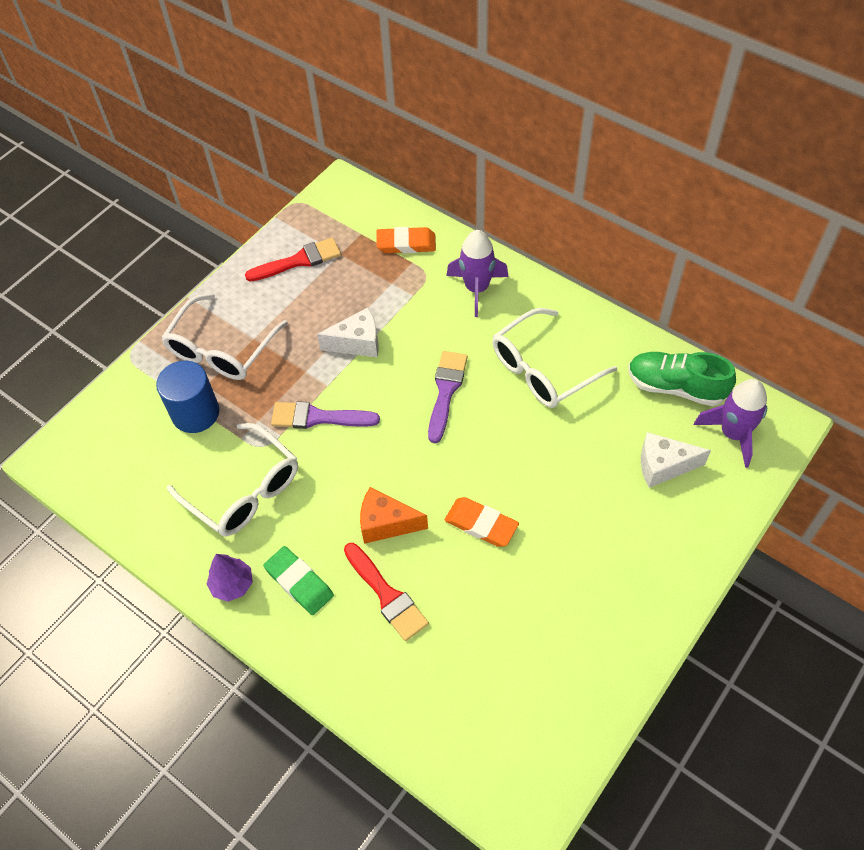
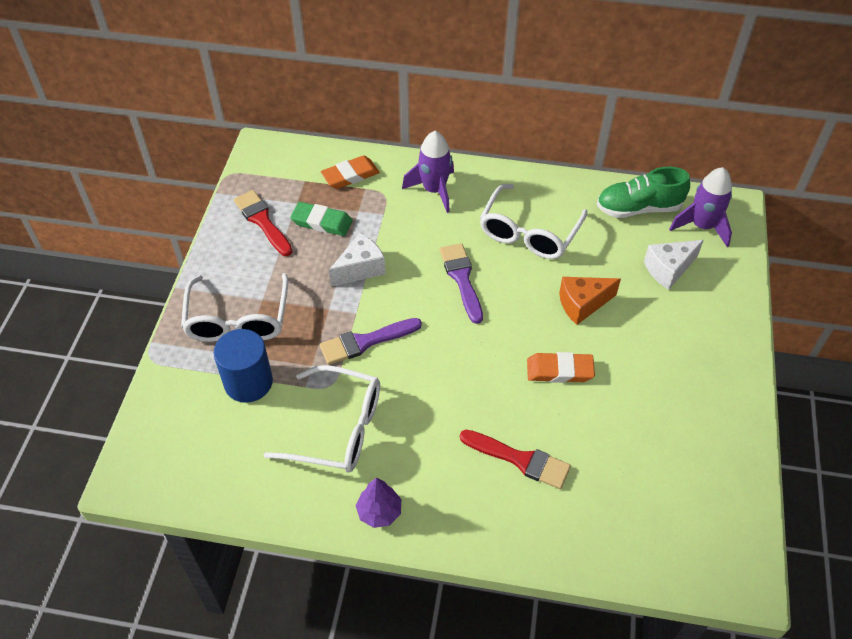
camera: 30 degrees left, 5 degrees down
red brush [245,237,341,282] -> red brush turned 75 degrees counterclockwise [233,190,292,256]
green eraser [263,546,334,615] -> green eraser moved to [290,202,353,236]
orange cheese [360,487,428,544] -> orange cheese moved to [559,277,621,325]

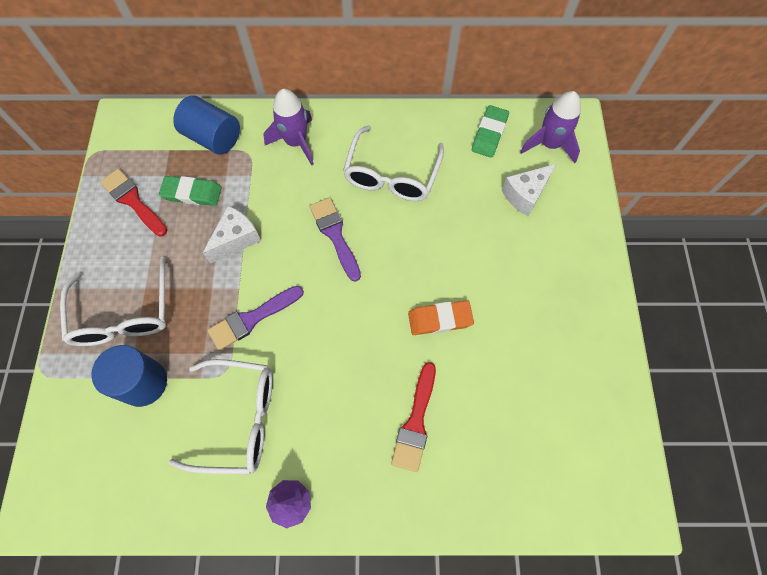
camera: 10 degrees left, 15 degrees up
orange eraser [321,156,380,189] -> blue cylinder [173,95,240,155]
red brush [460,430,571,489] -> red brush turned 90 degrees clockwise [391,362,436,472]
orange cheese [559,277,621,325] -> none
green shoe [597,167,690,218] -> green eraser [472,105,509,158]

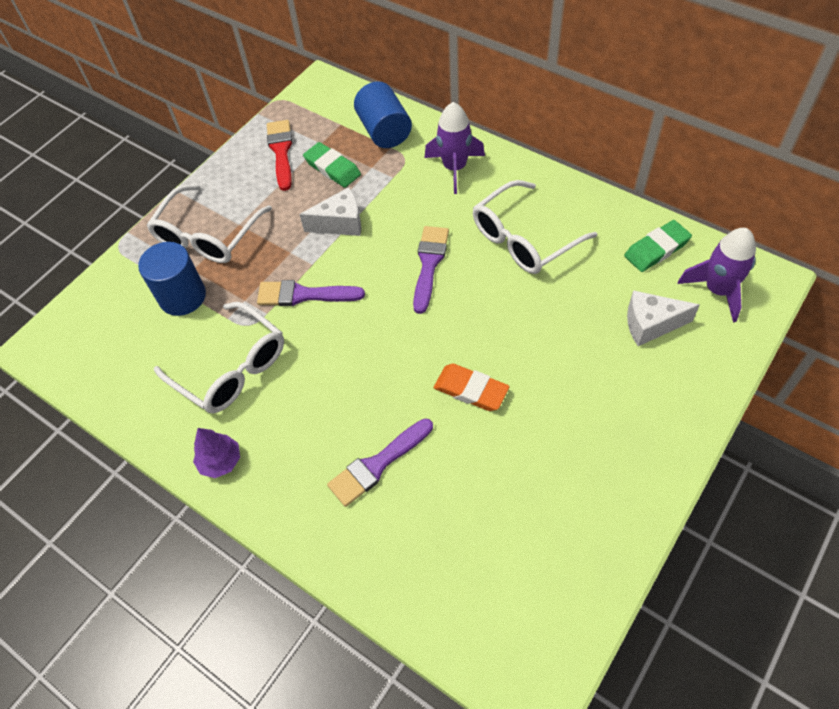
camera: 40 degrees right, 10 degrees down
red brush [391,362,436,472] -> purple brush [327,418,433,507]

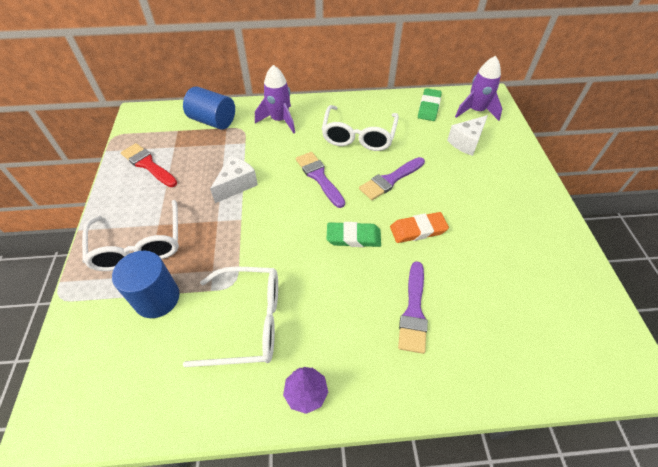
camera: 45 degrees left, 5 degrees down
purple brush [257,280,365,306] -> purple brush moved to [359,157,425,200]
green eraser [303,142,361,188] -> green eraser moved to [327,222,381,247]

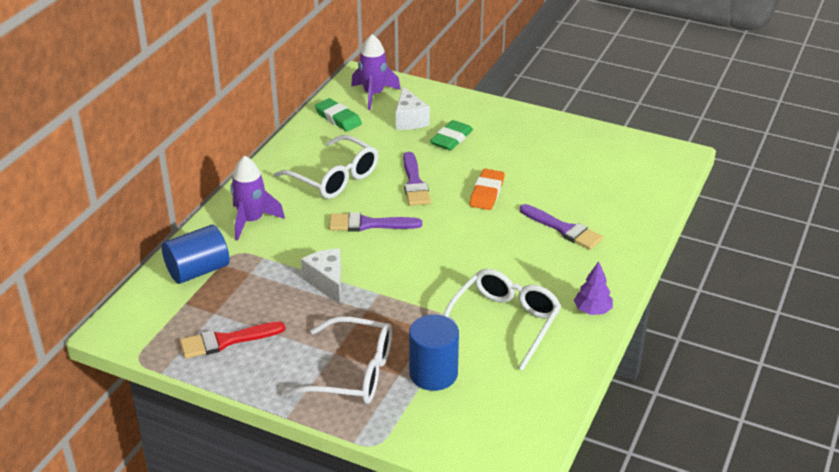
camera: 60 degrees left, 15 degrees down
green eraser [327,222,381,247] -> green eraser moved to [430,120,473,150]

